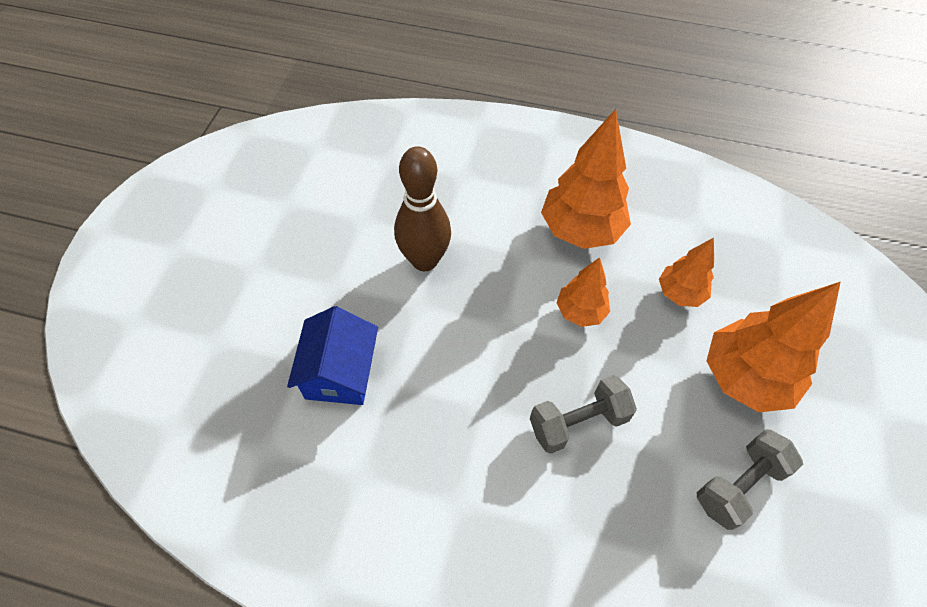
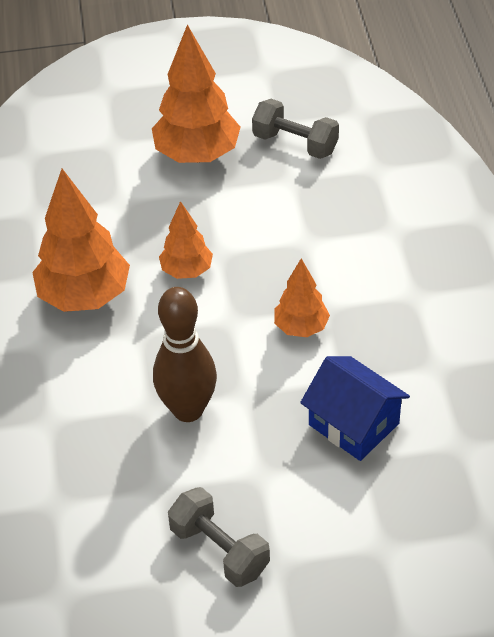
camera: 110 degrees left, 10 degrees down
blue house [287,306,378,405] -> blue house turned 60 degrees clockwise [300,356,410,461]
grey dumbbell [530,375,637,454] -> grey dumbbell moved to [168,487,270,587]
orange tree [659,238,714,307] -> orange tree moved to [274,258,330,337]

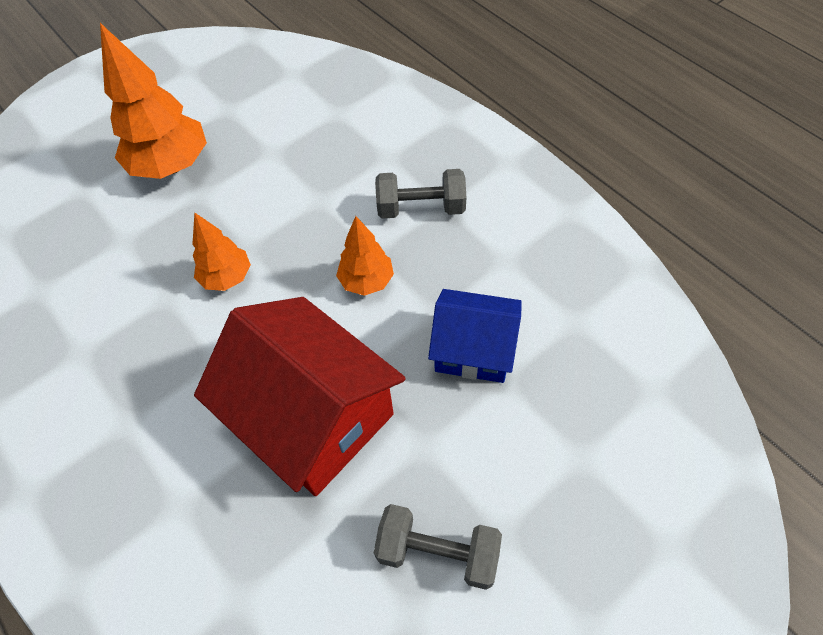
camera: 30 degrees left, 10 degrees up
orange tree [32,169,130,312] -> none
brown bowling pin [153,287,217,422] -> red house [194,297,406,496]
grey dumbbell [252,99,339,159] -> grey dumbbell moved to [375,169,467,219]

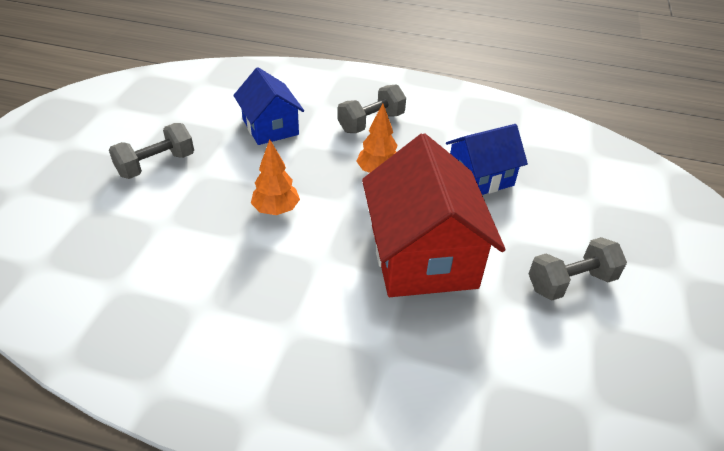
camera: 40 degrees left, 15 degrees down
orange tree [100,23,207,179] -> grey dumbbell [109,123,194,179]
red house [194,297,406,496] -> red house turned 75 degrees clockwise [362,133,506,297]
none -> blue house [233,67,304,145]

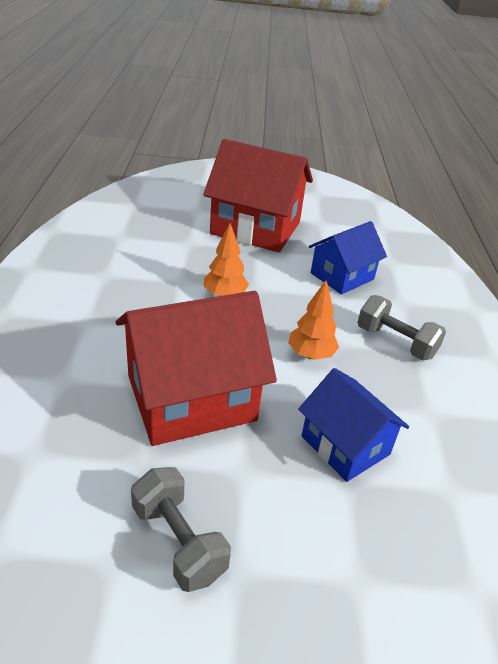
camera: 75 degrees right, 5 degrees down
grey dumbbell [109,123,194,179] -> red house [203,139,313,253]

